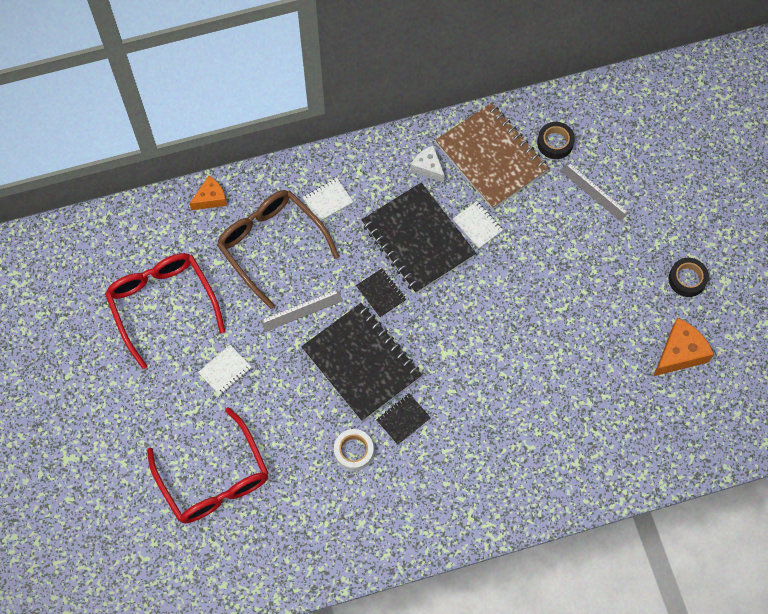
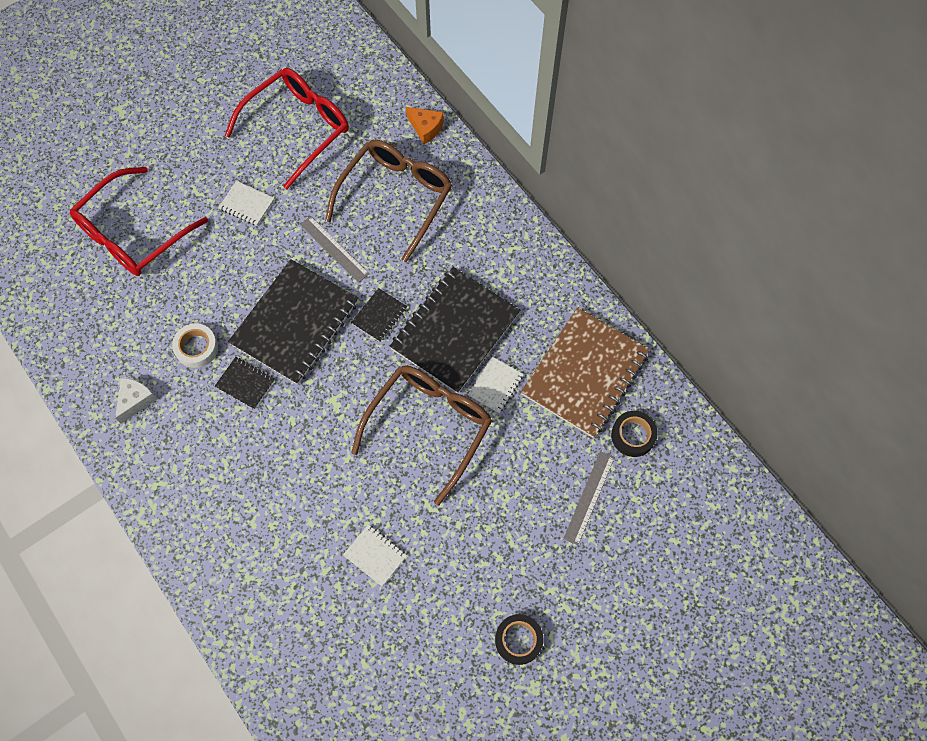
camera: 70 degrees right, 0 degrees up
white notebook [302,178,353,221] -> white notebook moved to [343,525,407,586]
white cheese [411,146,445,182] -> white cheese moved to [115,378,158,424]
orange cheese [654,318,714,376] -> none
none -> brown glasses [351,365,492,505]

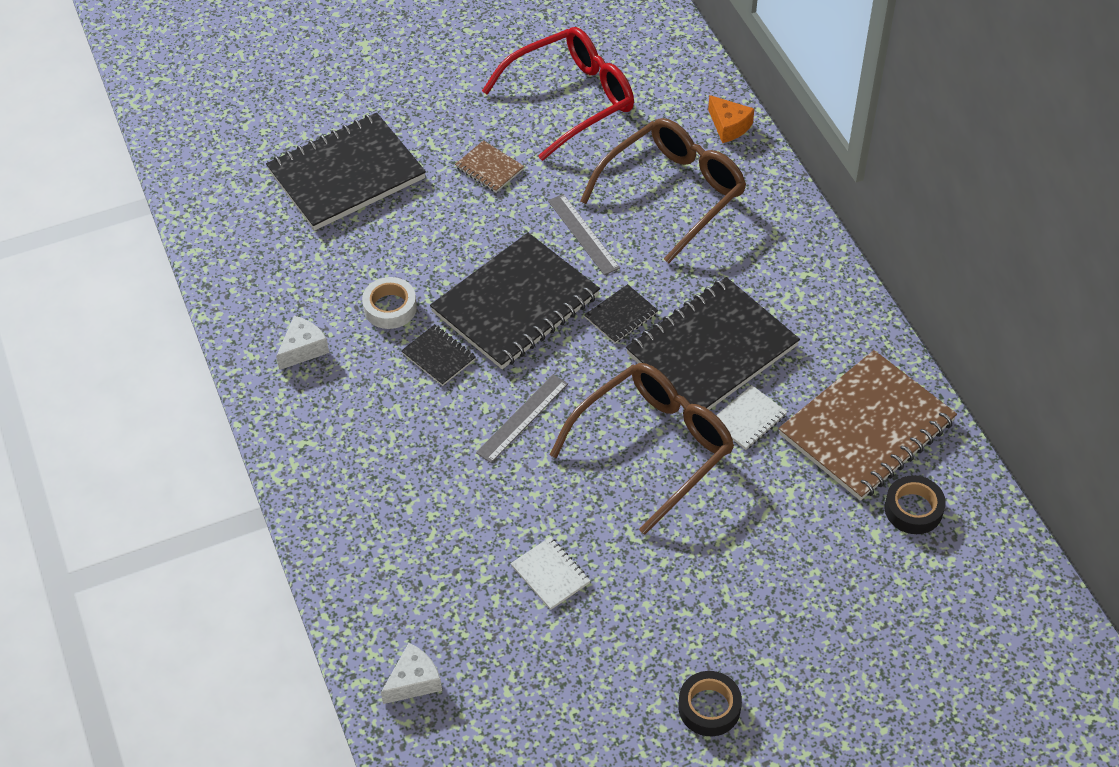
camera: 15 degrees right, 15 degrees down
red glasses [70,167,208,276] -> black notebook [266,113,426,230]
white notebook [219,181,274,226] -> brown notebook [455,140,524,193]
grey ruler [563,451,615,546] -> grey ruler moved to [476,374,568,463]
none -> white cheese [381,643,442,704]

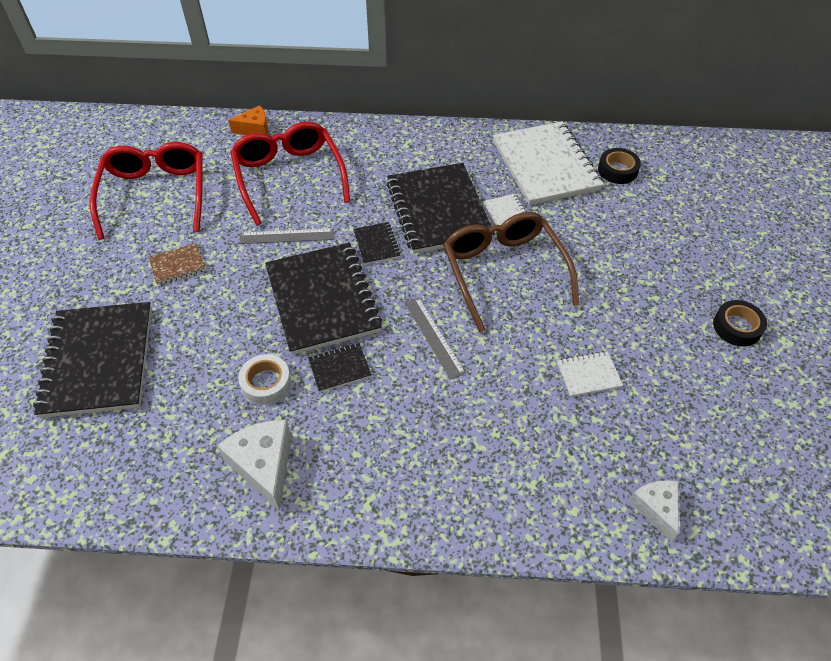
camera: 65 degrees left, 0 degrees up
white cheese [276,316,329,370] -> white cheese [217,420,292,511], size x1.55
brown glasses [580,118,746,263] -> red glasses [230,121,350,226]
brown notebook [779,350,957,501] -> white notebook [493,121,604,205]

